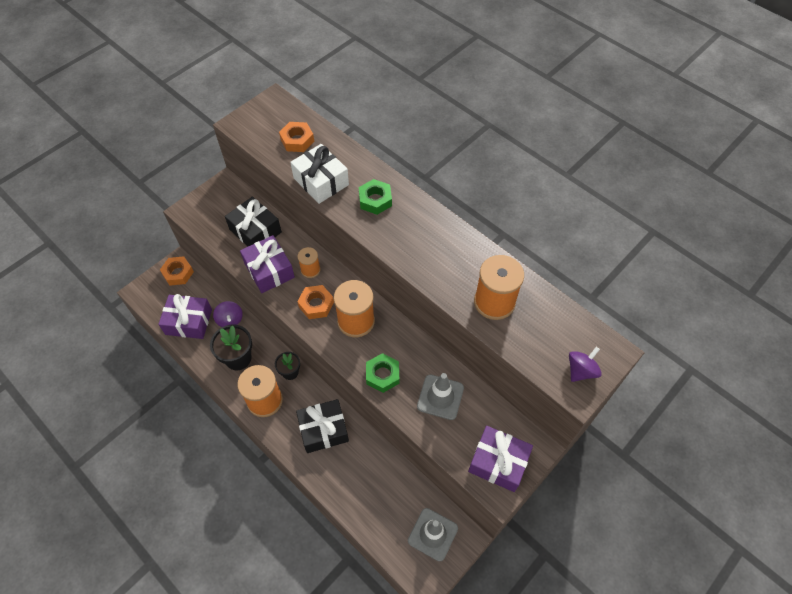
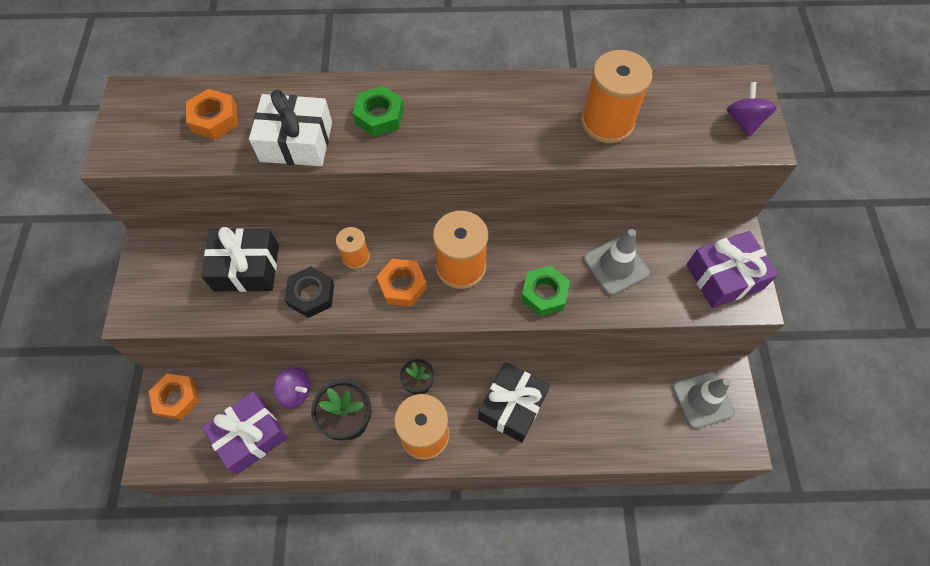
camera: 45 degrees left, 5 degrees up
purple gift [240,235,295,293] -> black nut [285,266,334,318]

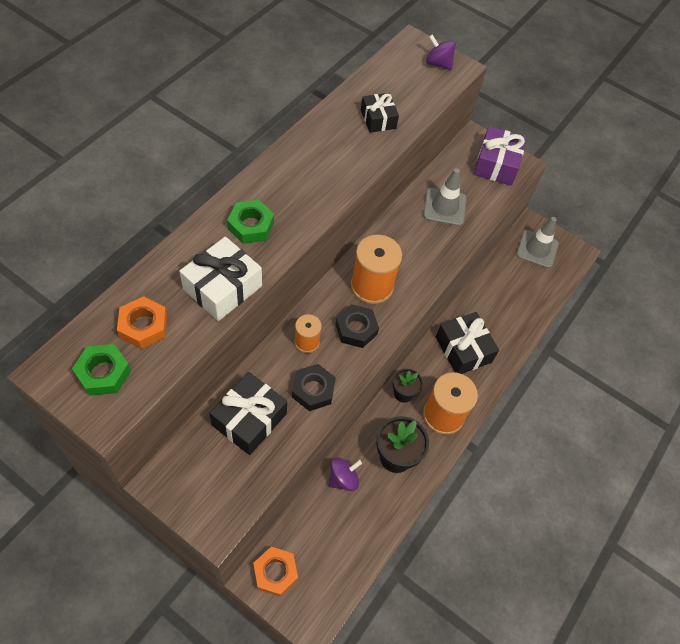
camera: 60 degrees left, 5 degrees down
purple gift [202,392,288,474] -> none
orange nut [377,259,427,306] -> black nut [335,304,379,348]
green nut [521,266,570,316] -> green nut moved to [72,344,131,396]
orange spool [581,50,652,143] -> black gift [361,93,399,133]

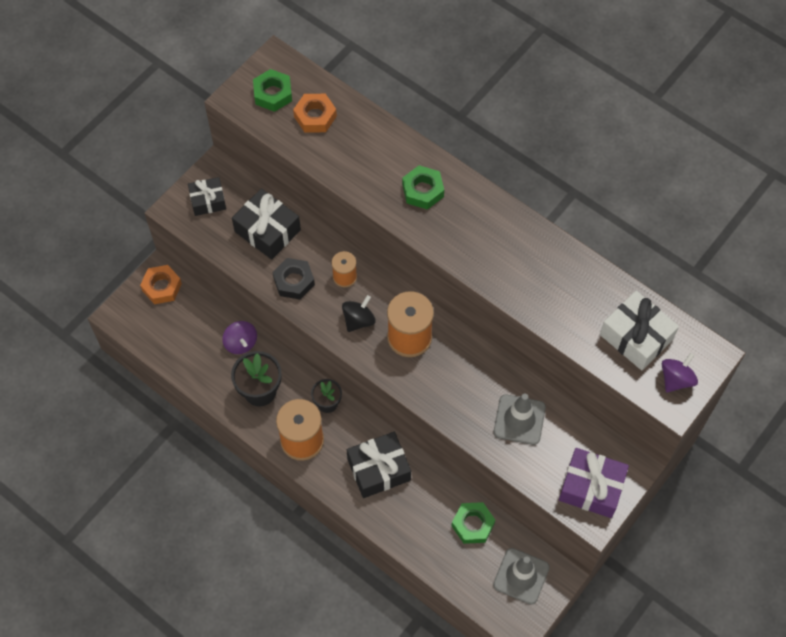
camera: 100 degrees right, 5 degrees up
white gift [179,237,262,321] -> white gift moved to [600,291,679,370]
black nut [335,304,379,348] -> black spinning top [342,295,376,332]
black gift [361,93,399,133] -> black gift moved to [188,177,226,216]
none -> green nut [452,502,495,544]

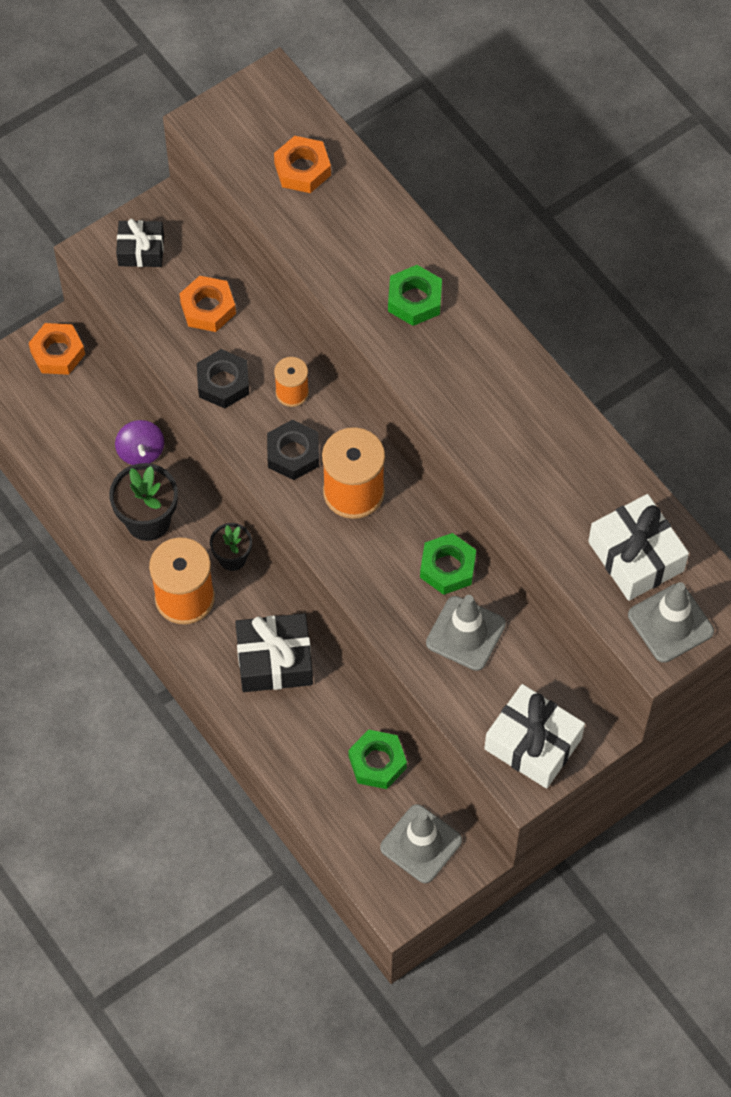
camera: 15 degrees right, 0 degrees up
black gift [232,189,301,260] -> orange nut [180,276,236,332]
green nut [253,69,292,112] -> green nut moved to [420,533,476,595]
black spinning top [342,295,376,332] -> black nut [267,419,319,480]
purple gift [559,448,629,518] -> white gift [484,684,585,789]
purple spinning top [662,353,698,393] -> grey traffic cone [628,582,714,663]

